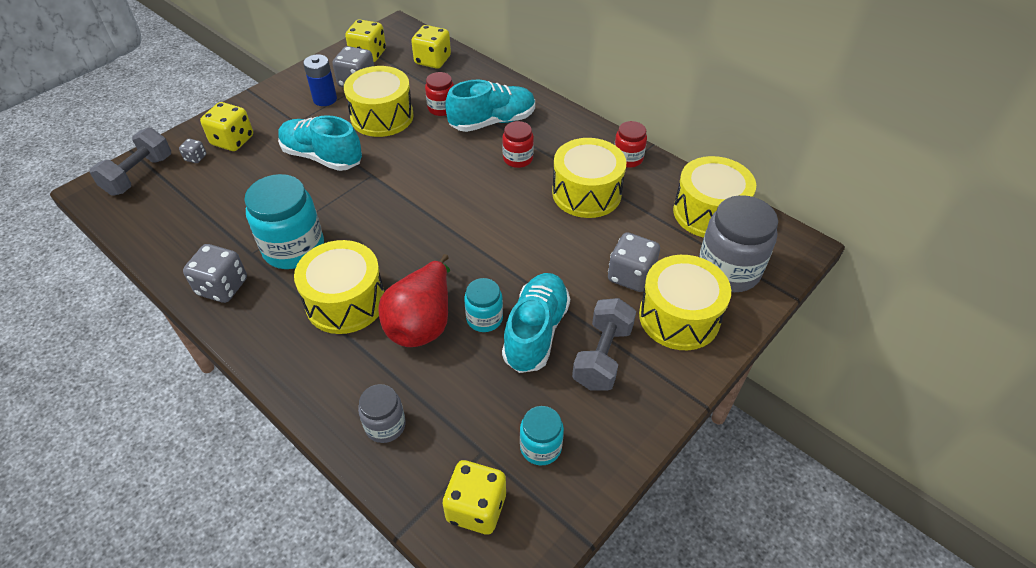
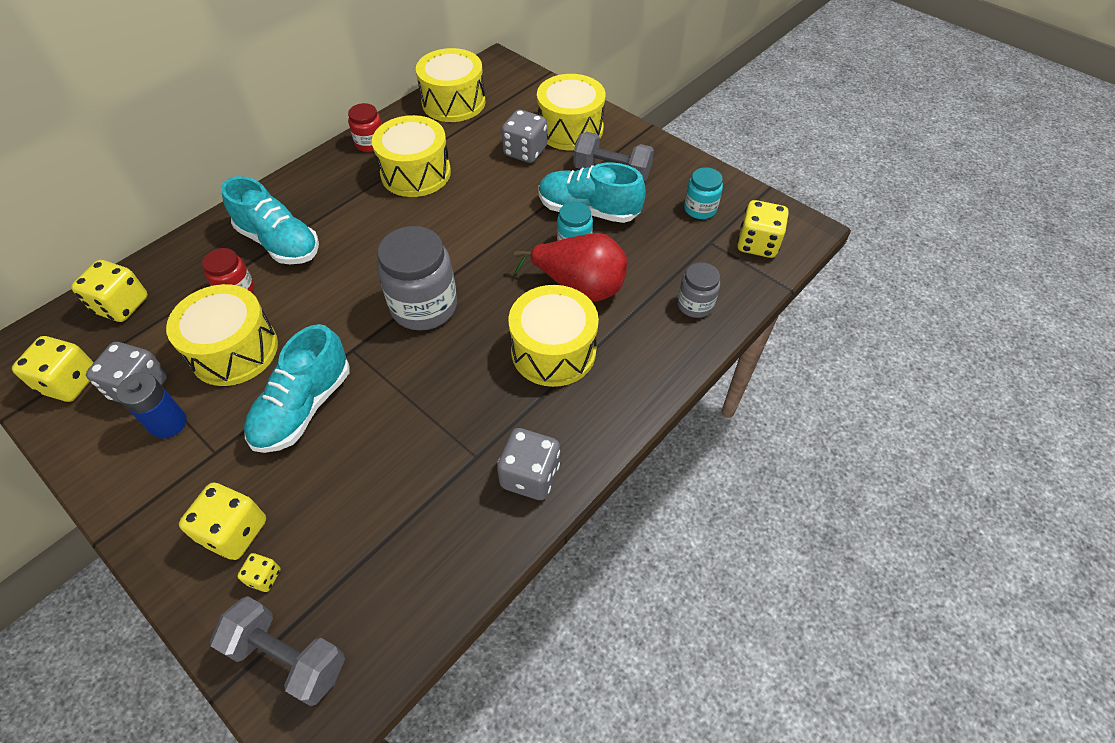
camera: 90 degrees left, 5 degrees up
grey dice [179,139,206,163] -> yellow dice [237,553,281,592]
turquoise jar [244,174,324,269] -> none
turquoise shoe [445,80,535,132] -> turquoise shoe turned 150 degrees clockwise [221,176,319,264]
red jar [502,121,534,168] -> none
grey jar [699,195,778,292] -> grey jar moved to [377,226,457,331]

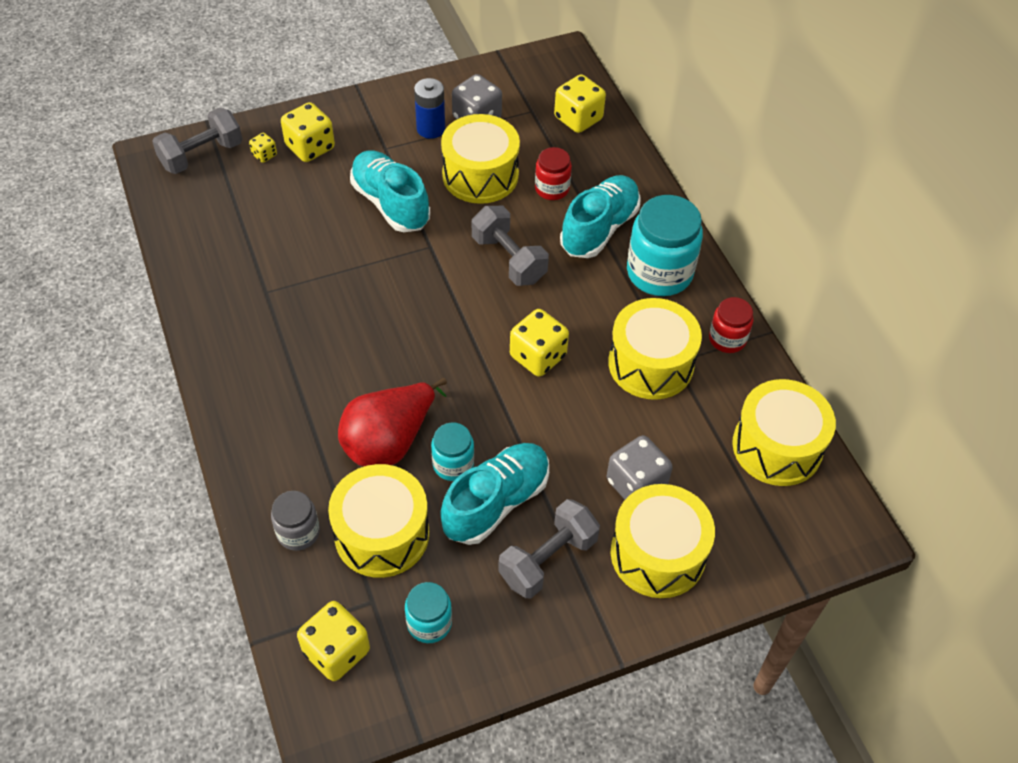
camera: 115 degrees right, 0 degrees up
yellow dice [12,336,94,402] -> yellow dice moved to [510,309,569,377]
turquoise shoe [221,176,319,264] -> turquoise shoe turned 150 degrees clockwise [560,175,641,258]
grey jar [377,226,457,331] -> none
grey dice [497,428,560,500] -> none
yellow drum [508,285,599,387] -> yellow drum moved to [328,464,429,578]
none -> grey dumbbell [472,206,549,286]
none -> turquoise jar [627,195,703,296]

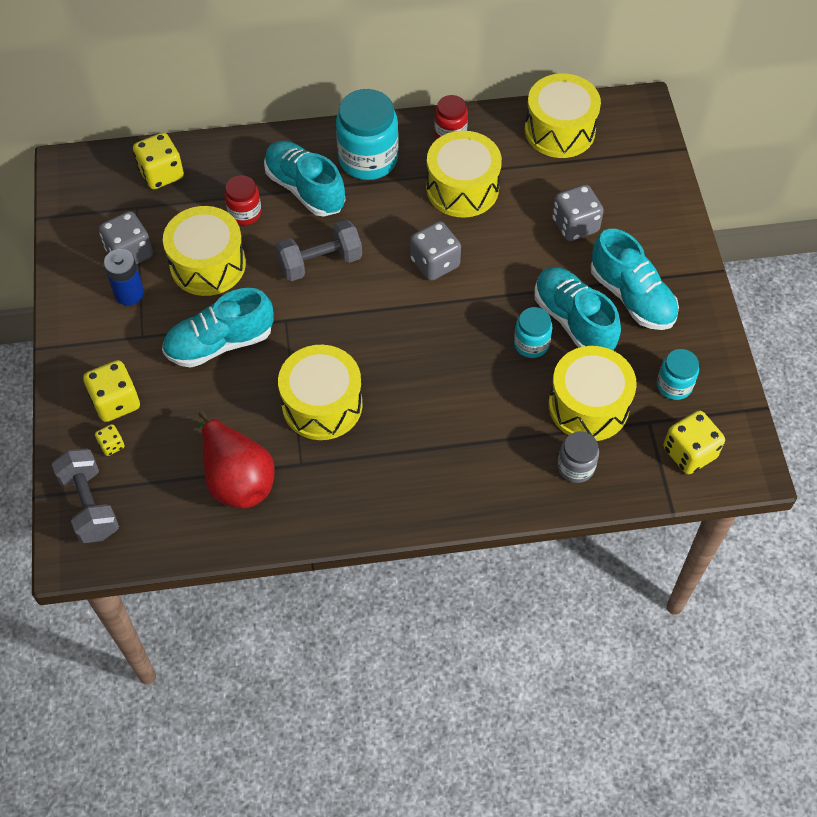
camera: 75 degrees left, 5 degrees up
red pear [338,378,447,466] -> red pear moved to [197,411,275,508]
grey dumbbell [498,499,600,599] -> turquoise shoe [591,229,679,330]
yellow dice [510,309,569,377] -> grey dice [410,221,461,281]
yellow drum [611,484,715,598] -> yellow drum moved to [278,345,363,440]

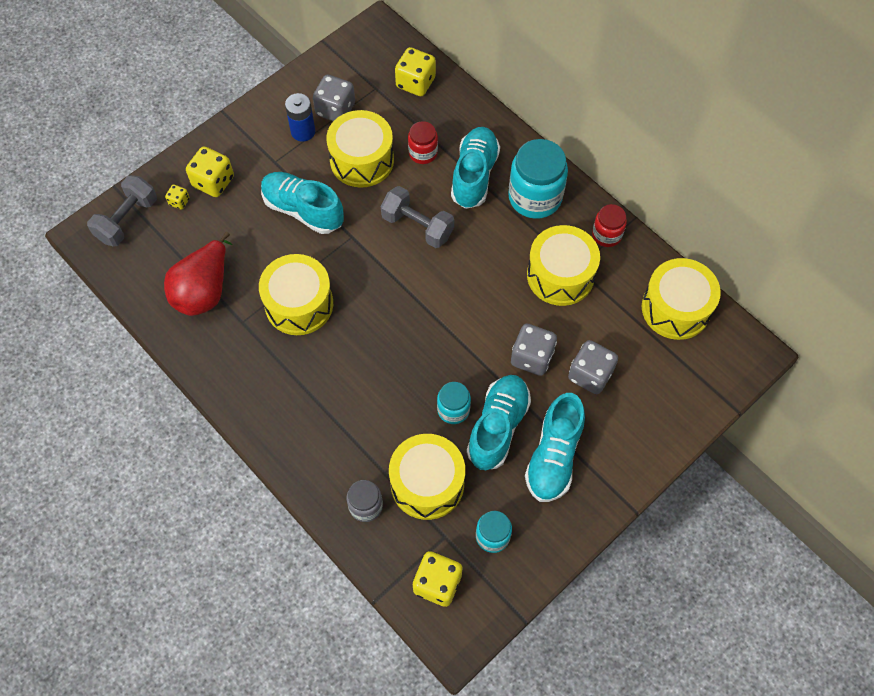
camera: 55 degrees right, 5 degrees up
grey dice [410,221,461,281] -> grey dice moved to [511,323,557,376]

